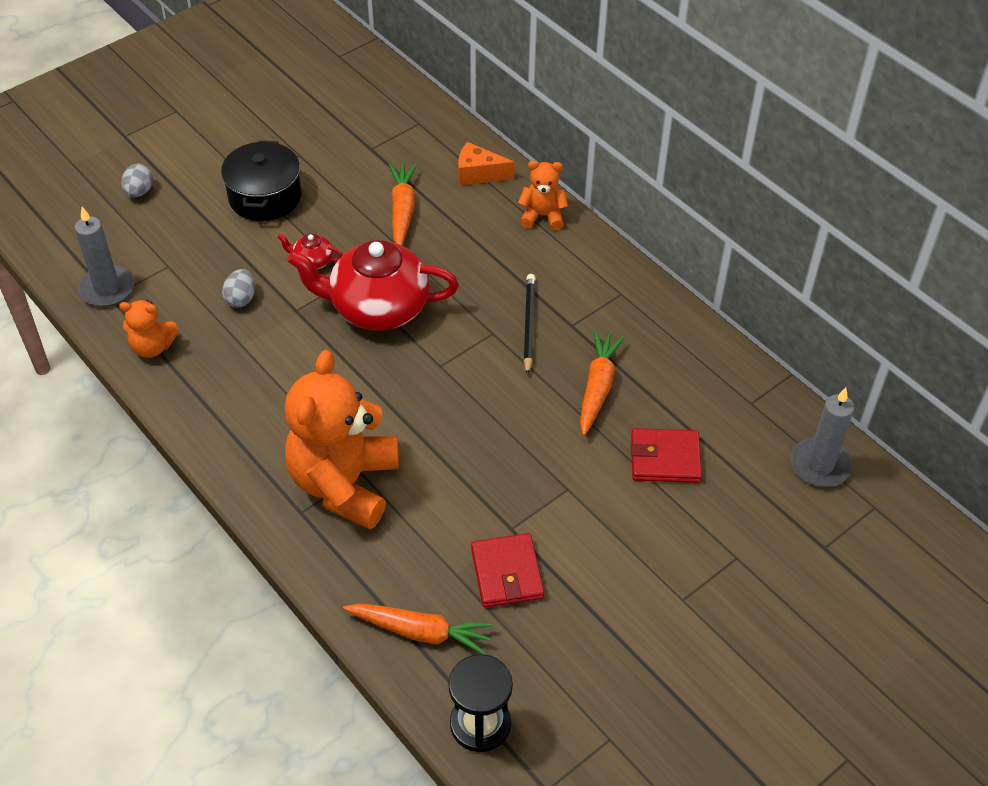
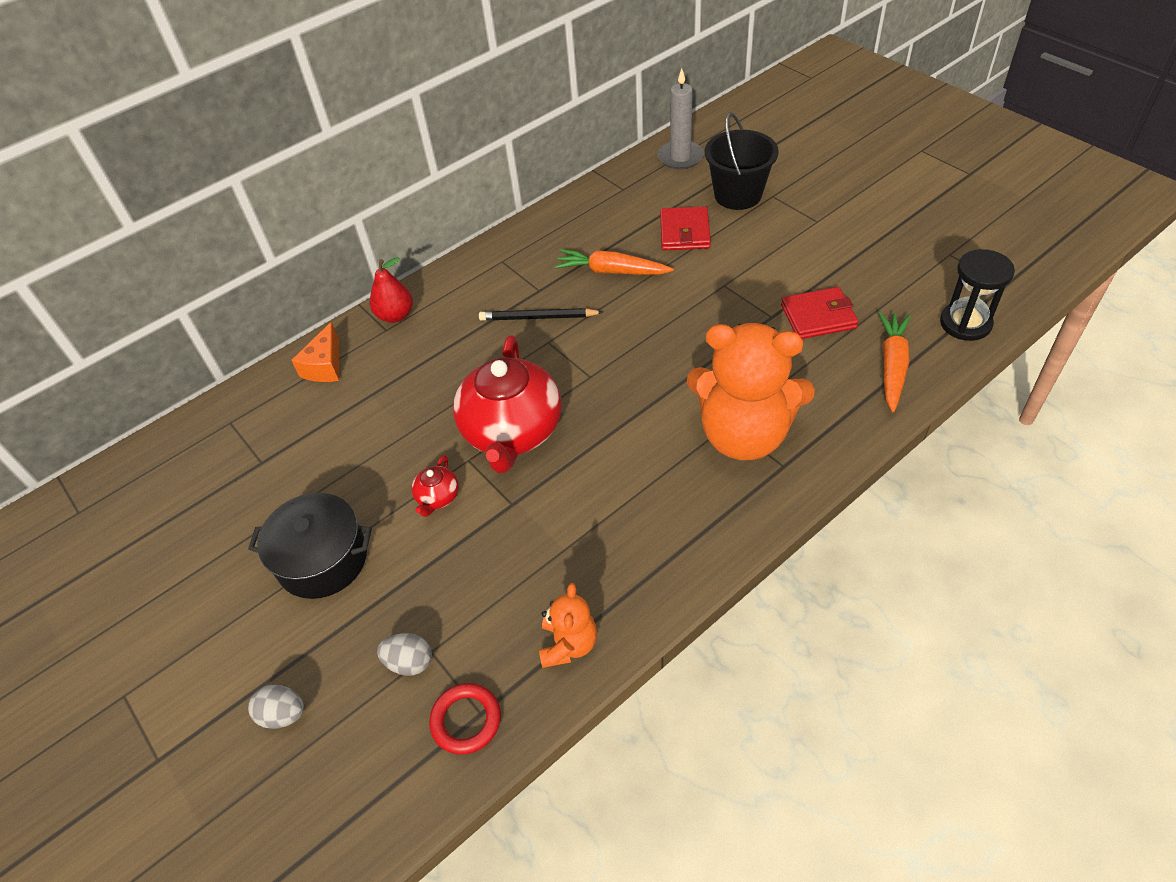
camera: 85 degrees left, 0 degrees up
grey candle [75,207,134,307] -> red ring [429,683,501,755]
grey egg [222,269,255,308] -> grey egg moved to [377,633,432,676]
orange carrot [389,163,417,245] -> none
orange teddy bear [518,160,568,230] -> red pear [370,257,413,323]
none -> black bucket [705,112,779,210]

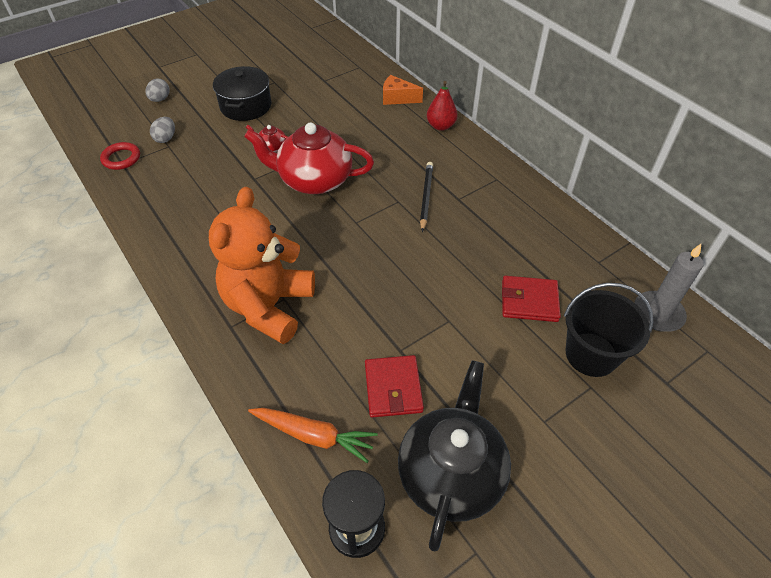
camera: 90 degrees right, 0 degrees up
orange teddy bear [539,583,597,668] -> none
orange carrot [554,249,674,275] -> none
none -> black teapot [398,360,511,552]

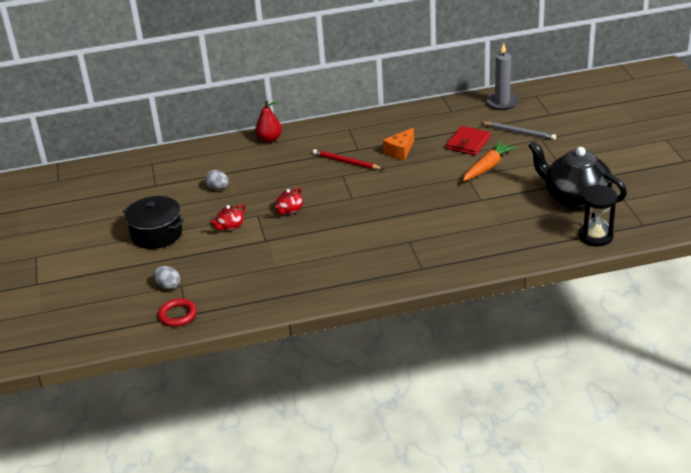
camera: 65 degrees left, 15 degrees down
grey egg [146,79,169,102] -> grey egg moved to [205,170,229,190]
orange teddy bear [209,187,315,344] -> none
red teapot [244,122,374,194] -> red teapot [275,188,303,215], size x0.42
orange carrot [248,408,378,463] -> orange carrot moved to [462,141,516,181]
red wallet [365,355,424,418] -> none
orange cheese [383,75,423,105] -> orange cheese moved to [383,128,414,160]
black pencil [420,162,433,232] -> red pencil [313,149,383,170]
black bucket [564,283,653,377] -> grey pencil [481,122,556,140]

